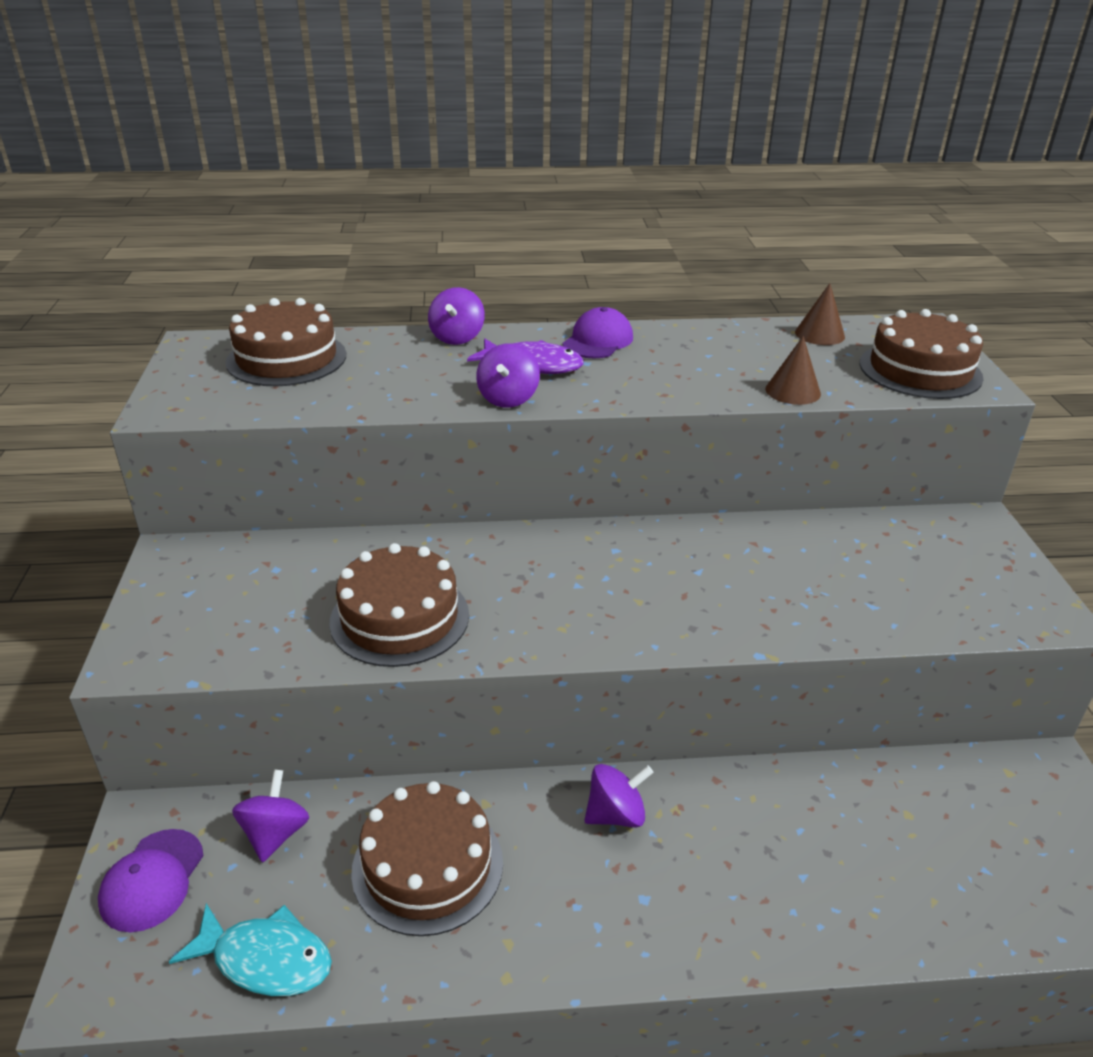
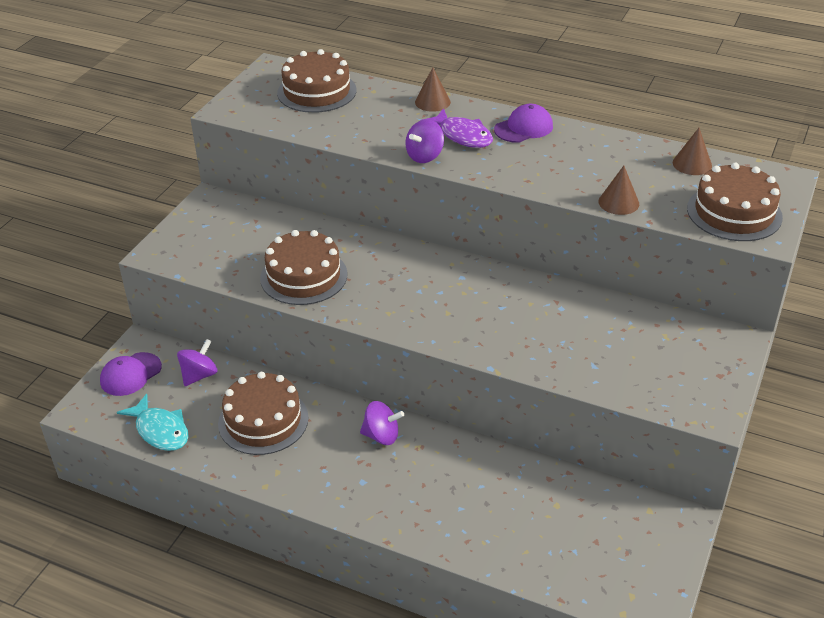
camera: 30 degrees right, 5 degrees up
purple spinning top [428,287,485,345] -> brown cone [415,67,451,112]

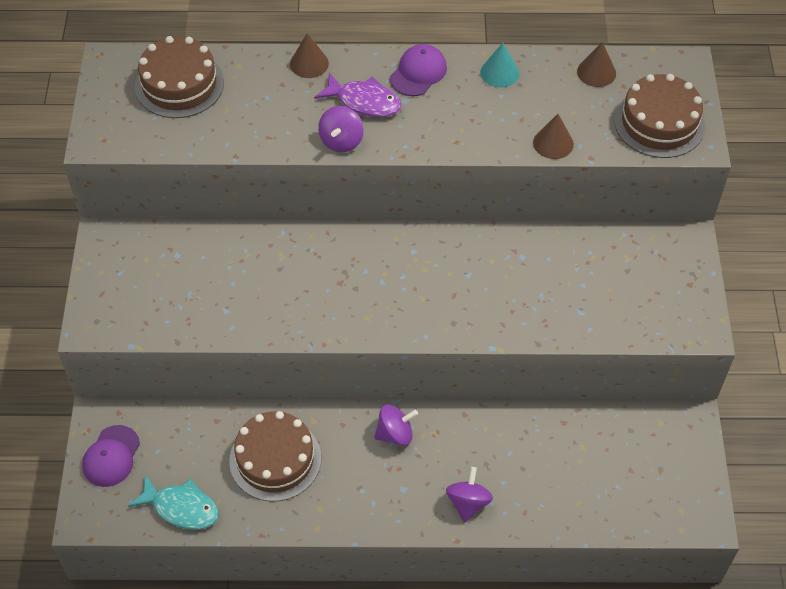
camera: 25 degrees left, 15 degrees up
purple spinning top [177,339,217,386] -> purple spinning top moved to [446,467,493,523]
brown cake [260,230,347,305] -> none
none -> turquoise cone [480,43,519,87]

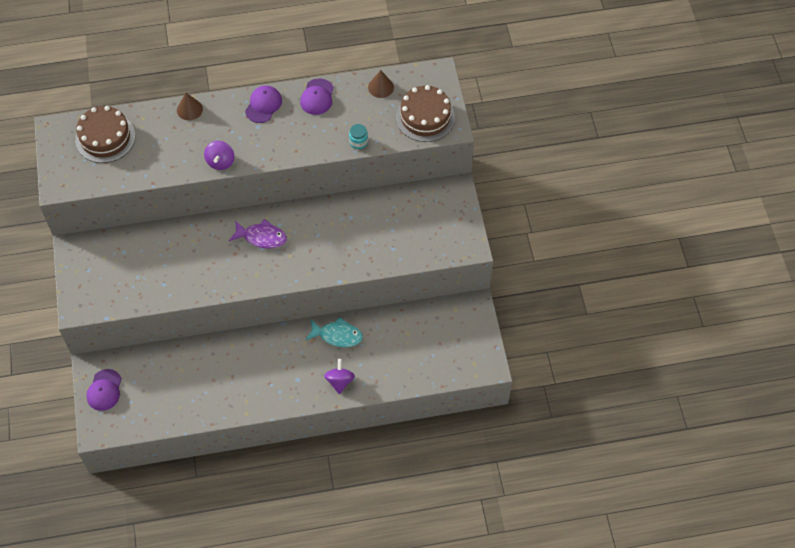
camera: 10 degrees left, 5 degrees up
turquoise fish [128,474,219,530] -> turquoise fish moved to [305,317,363,347]
brown cake [229,411,321,501] -> none
purple fish [314,73,401,117] -> purple fish moved to [229,219,287,249]
purple spinning top [374,404,418,446] -> none
turquoise cone [480,43,519,87] -> purple cap [300,78,334,115]
brown cone [533,114,574,159] -> turquoise jar [349,124,368,149]

